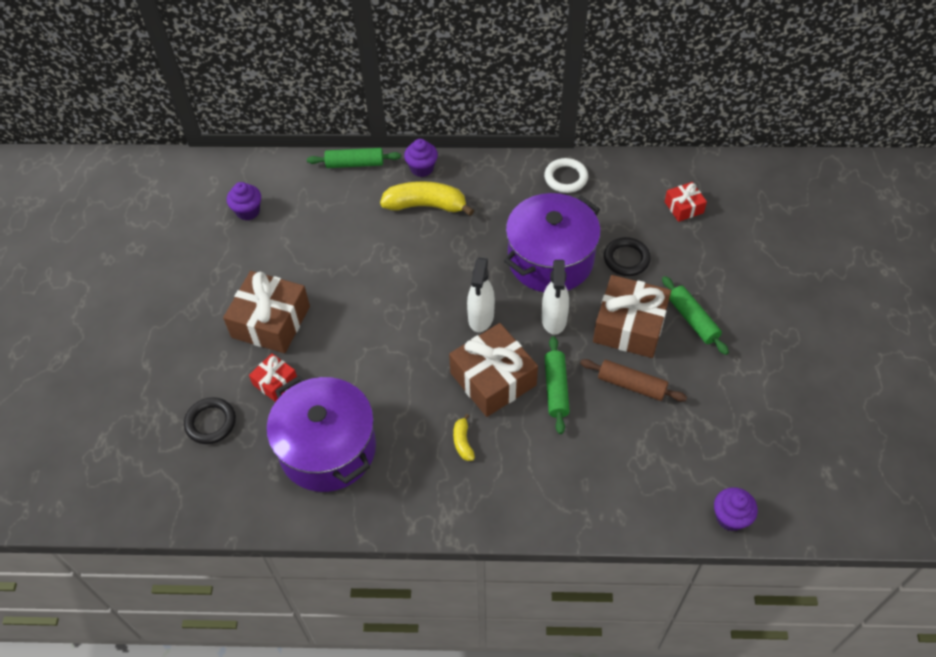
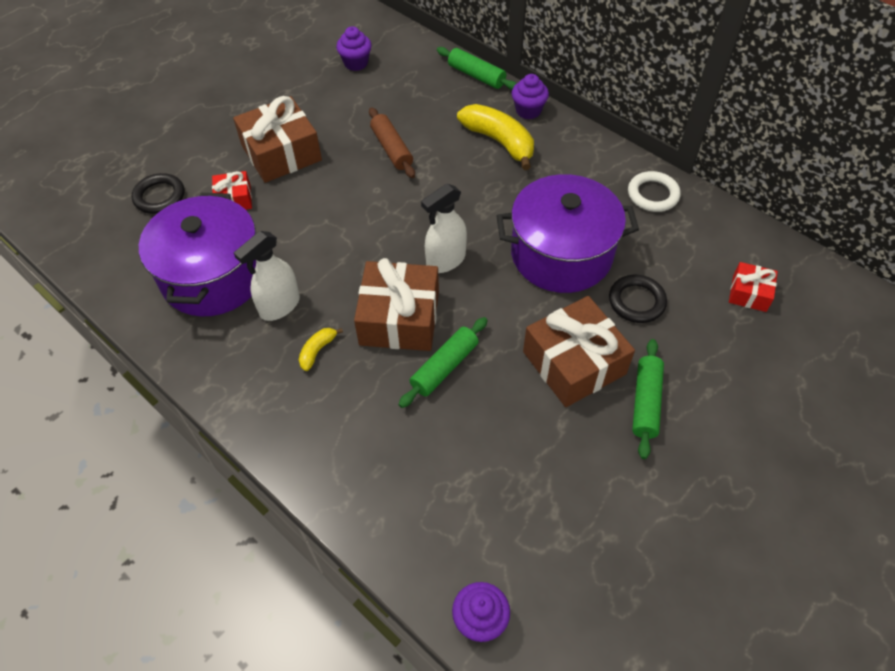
camera: 40 degrees right, 0 degrees up
white spray bottle [542,260,569,335] -> white spray bottle moved to [234,231,300,321]
brown rolling pin [580,359,687,402] -> brown rolling pin moved to [369,107,415,178]

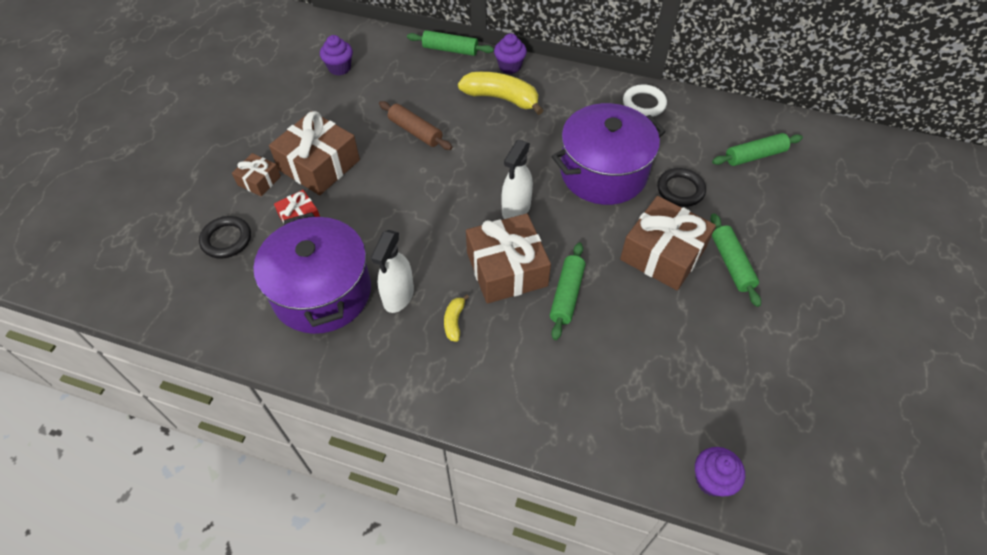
camera: 25 degrees left, 0 degrees up
red gift [729,262,778,312] -> green rolling pin [712,133,803,166]
none -> brown gift [232,153,281,197]

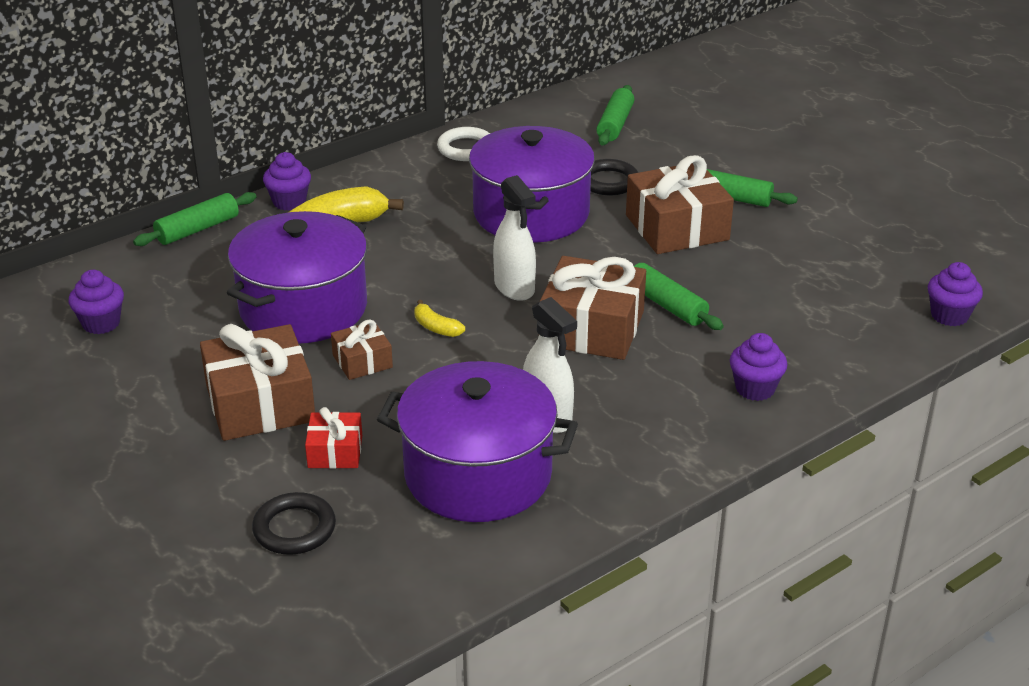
camera: 55 degrees left, 20 degrees down
brown gift [232,153,281,197] -> brown gift moved to [331,319,393,380]
brown rolling pin [379,101,452,150] -> purple pot [227,211,367,343]
yellow banana [444,294,469,342] -> yellow banana moved to [414,300,465,337]
none -> purple cupcake [730,333,788,401]

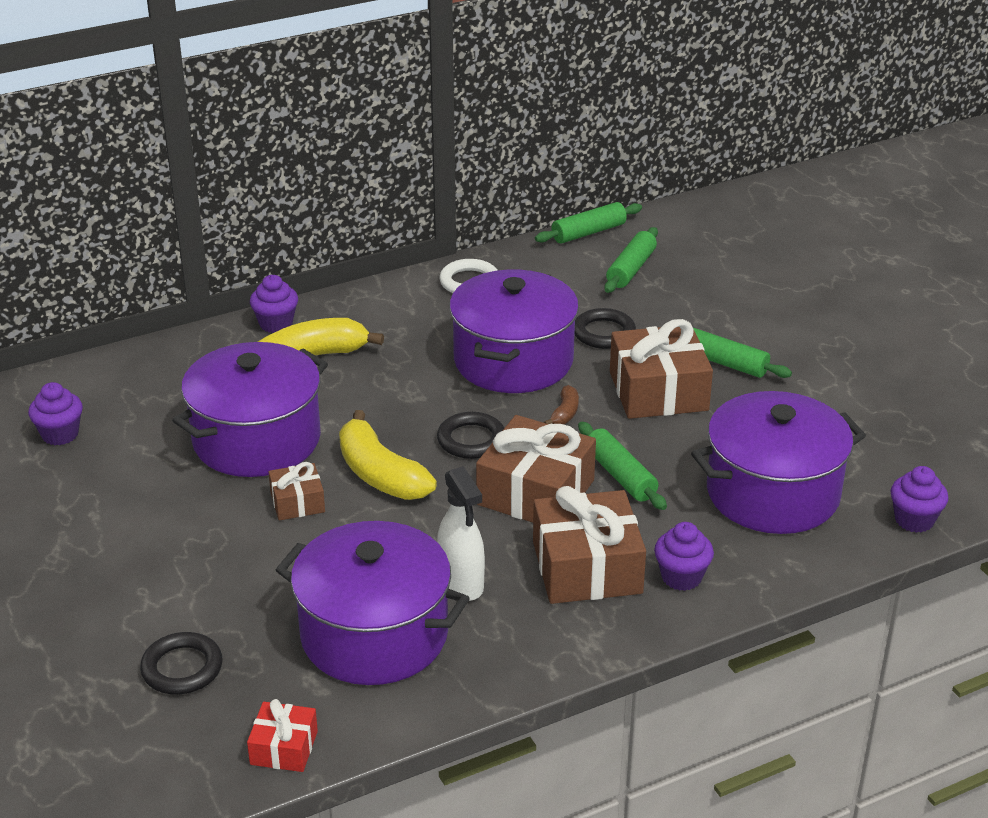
camera: 10 degrees right, 0 degrees up
green rolling pin [133,192,257,246] -> green rolling pin moved to [535,202,642,244]
brown gift [200,324,315,441] -> brown gift moved to [533,486,646,604]
red gift [305,407,362,469] -> red gift moved to [247,699,318,772]
yellow banana [414,300,465,337] -> yellow banana [339,410,437,500], size x2.12
white spray bottle [493,175,536,301] -> black ring [437,412,504,459]
none -> brown banana [544,385,579,424]
none -> purple pot [691,391,866,534]

